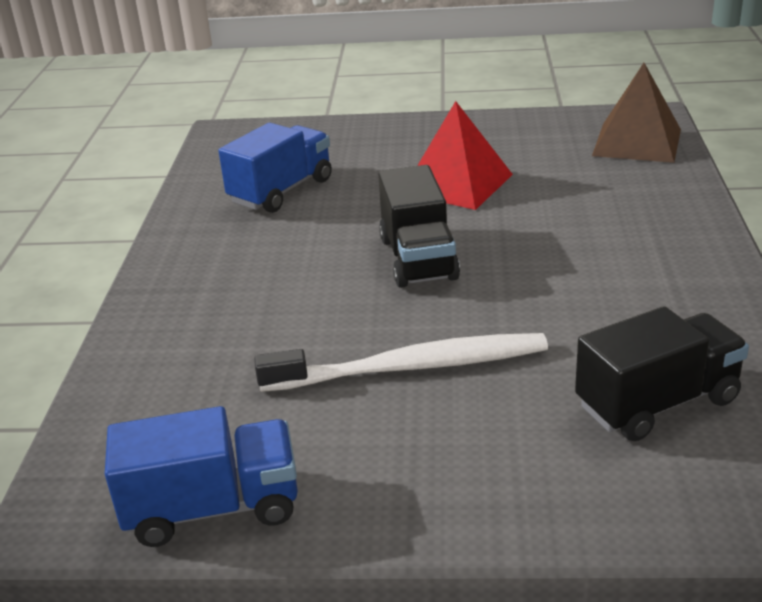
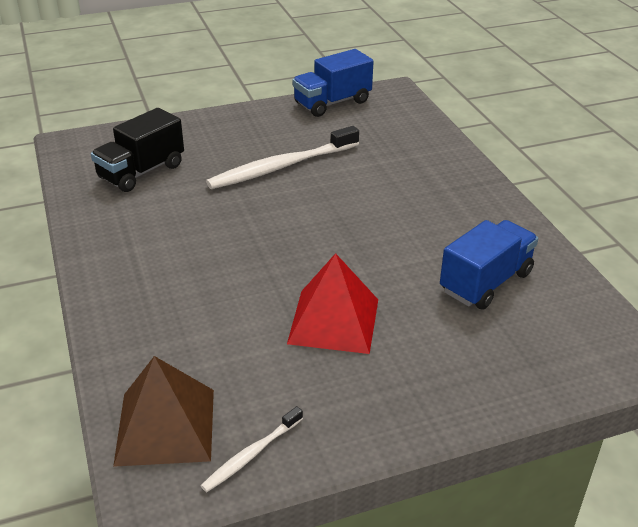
camera: 155 degrees right, 5 degrees up
blue truck [218,123,332,213] -> blue truck turned 150 degrees counterclockwise [440,220,538,310]
black truck [378,165,460,288] -> none
none -> white toothbrush [201,406,303,492]

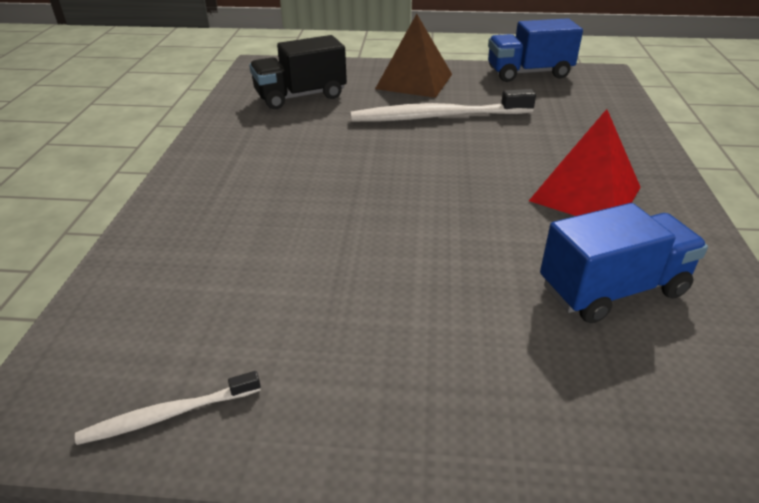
camera: 25 degrees right, 0 degrees up
brown pyramid [113,356,214,467] -> brown pyramid moved to [375,14,452,98]
red pyramid [287,253,378,354] -> red pyramid moved to [529,109,641,216]

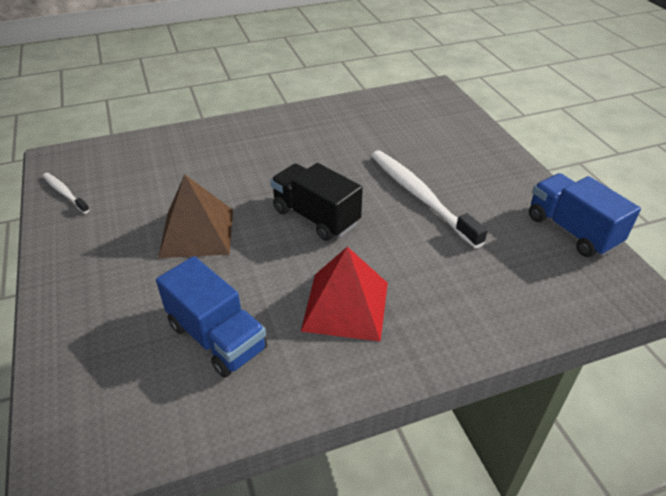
camera: 65 degrees right, 5 degrees up
black truck [249,35,347,109] -> black truck moved to [270,163,363,241]
brown pyramid [375,14,452,98] -> brown pyramid moved to [158,174,233,258]

